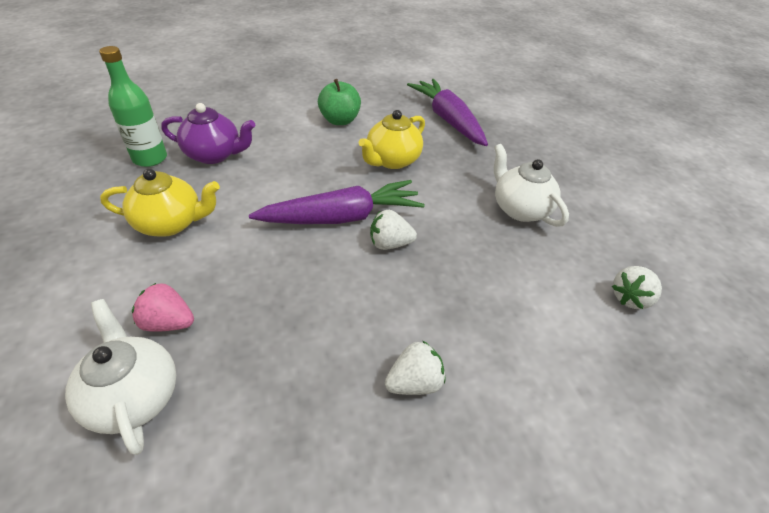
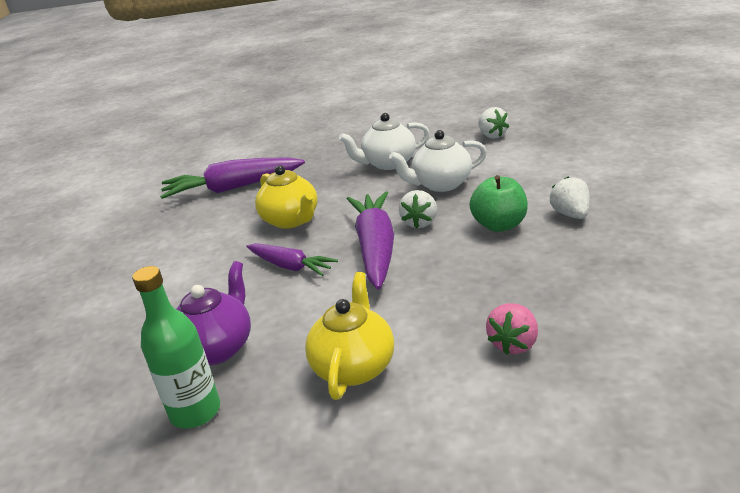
camera: 70 degrees left, 15 degrees down
white teapot [65,299,176,455] -> white teapot moved to [389,130,487,192]
green apple [318,79,361,125] -> green apple moved to [469,175,528,232]
none -> purple carrot [246,243,338,276]

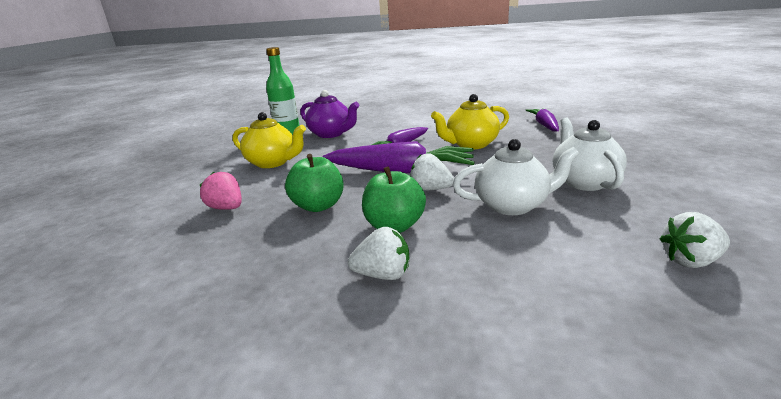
camera: 100 degrees right, 5 degrees down
purple carrot [160,158,305,199] -> purple carrot [525,108,559,132], size x0.60
white teapot [389,130,487,192] -> white teapot turned 90 degrees clockwise [452,139,579,215]
none -> green apple [285,154,344,212]

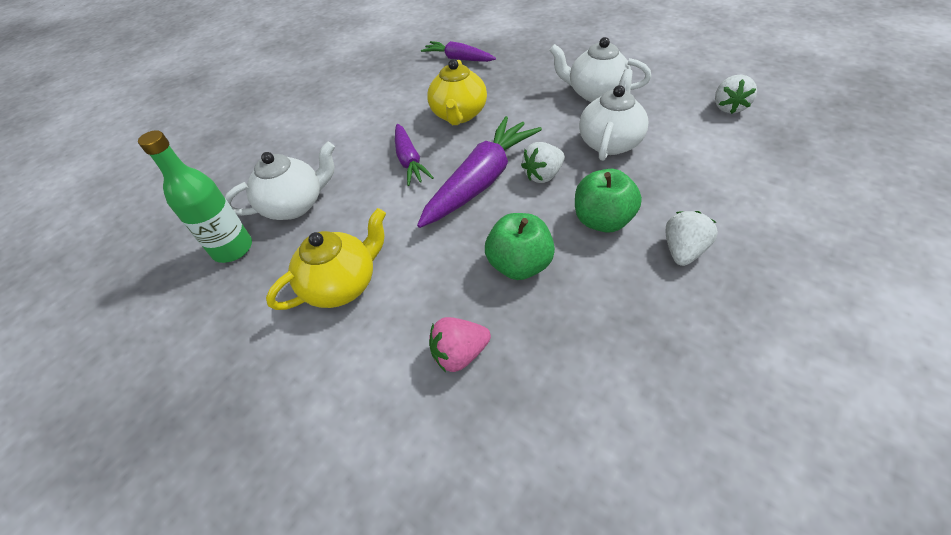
camera: 60 degrees left, 25 degrees up
purple teapot [300,90,359,138] -> white teapot [225,142,335,220]

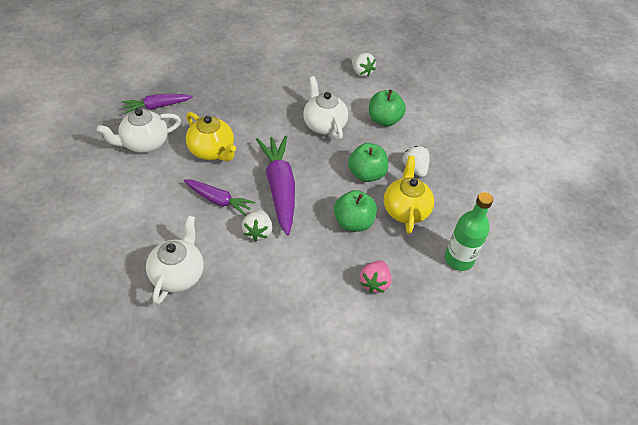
camera: 55 degrees left, 0 degrees up
green bottle [138,130,252,263] -> green bottle moved to [445,192,493,271]
yellow teapot [266,208,386,310] -> yellow teapot moved to [384,156,434,234]
white strawberry [521,142,565,183] -> white strawberry moved to [242,210,272,242]
white teapot [549,37,651,102] -> white teapot moved to [97,108,181,153]
none -> green apple [369,90,406,127]

